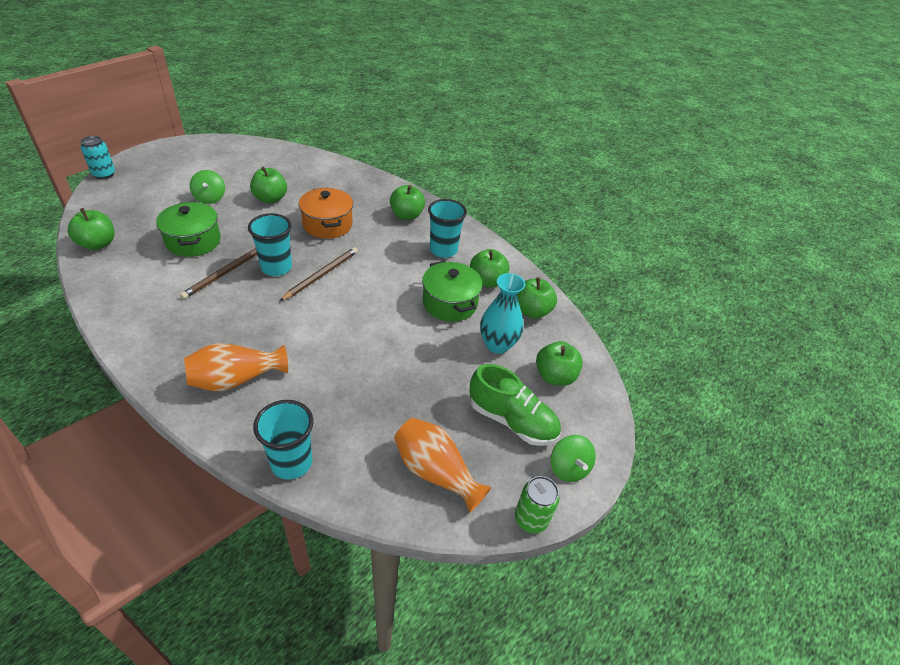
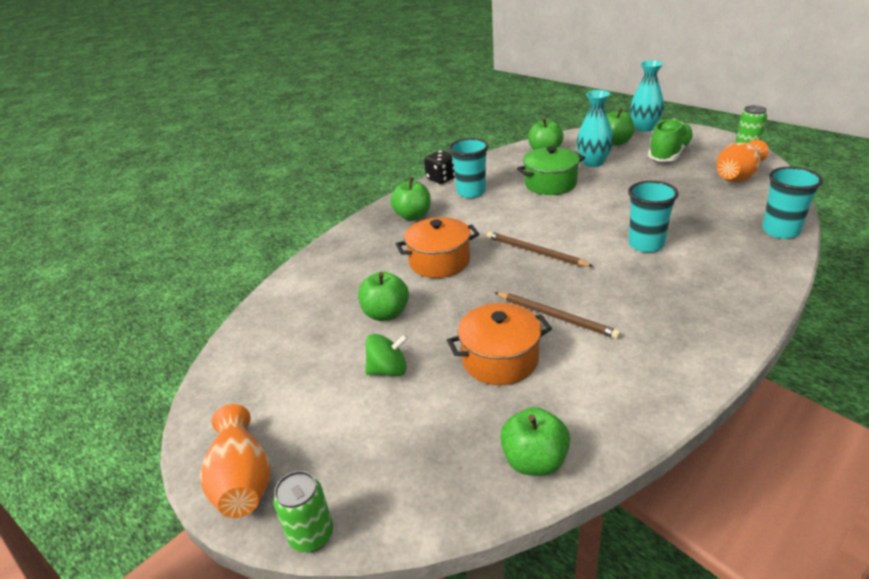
camera: 80 degrees left, 10 degrees down
turquoise can [80,136,115,179] -> green can [273,471,333,552]
green pot [156,201,221,257] -> orange pot [447,303,552,385]
orange vase [184,343,288,391] -> orange vase moved to [200,404,270,518]
turquoise cup [248,213,292,276] -> turquoise cup moved to [628,181,679,252]
green apple [470,249,509,288] -> none
green spinning top [551,435,596,482] -> none
none -> black dice [424,150,455,184]
none -> turquoise vase [630,60,664,132]

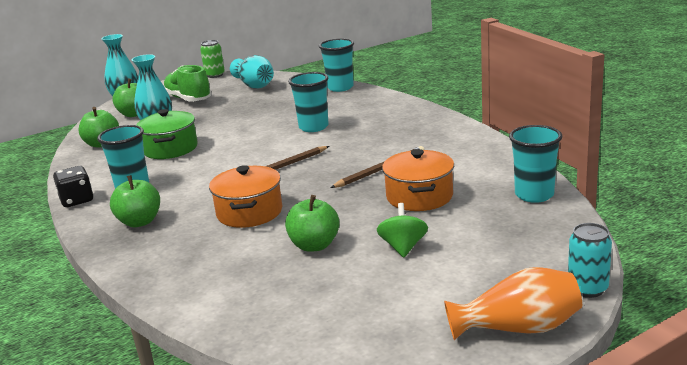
camera: 75 degrees left, 10 degrees down
green can [273,471,333,552] -> turquoise can [568,223,612,298]
green apple [500,407,570,476] -> turquoise cup [509,125,562,203]
orange vase [716,139,769,183] -> turquoise vase [230,55,274,89]

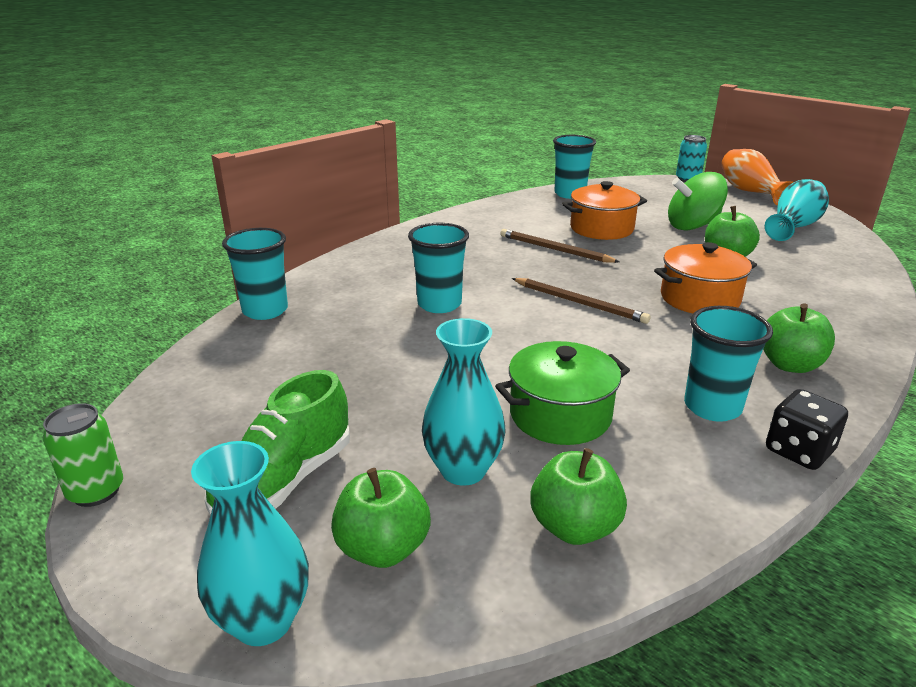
camera: 110 degrees left, 5 degrees up
turquoise vase [230,55,274,89] -> turquoise vase moved to [765,179,829,241]
green spinning top [377,203,428,258] -> green spinning top [668,172,728,231], size x1.53

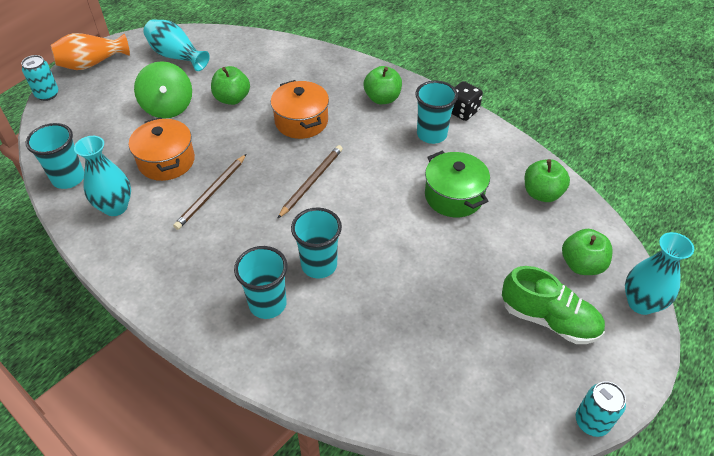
camera: 95 degrees left, 20 degrees up
green can [43,403,123,507] -> turquoise can [576,381,626,437]
turquoise cup [222,228,288,320] -> turquoise cup moved to [234,246,288,319]
turquoise vase [422,318,506,486] -> turquoise vase moved to [74,136,131,216]

